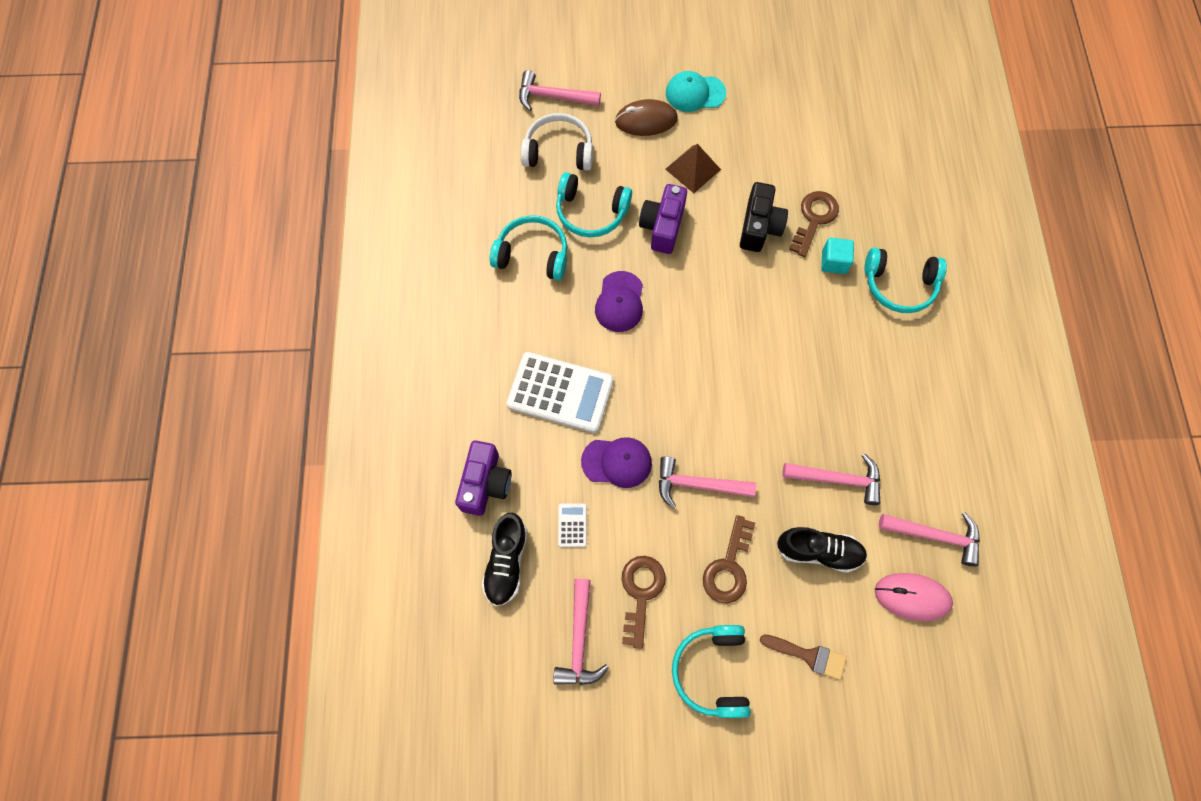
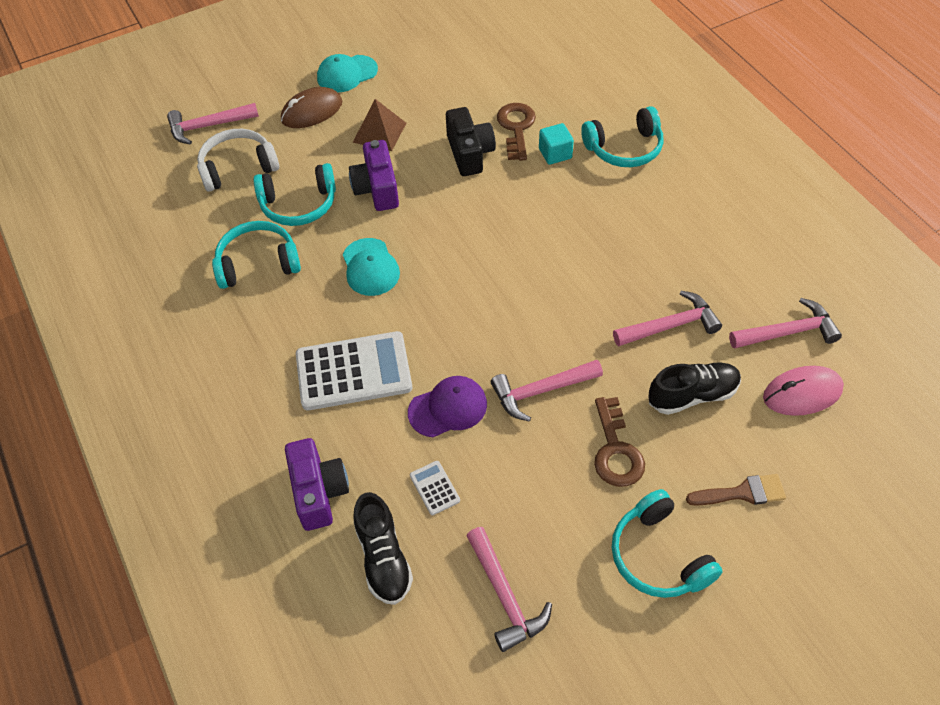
camera: 25 degrees left, 15 degrees down
purple cap [595,271,643,332] -> turquoise cap [343,238,400,296]
brown key [621,556,666,649] -> none

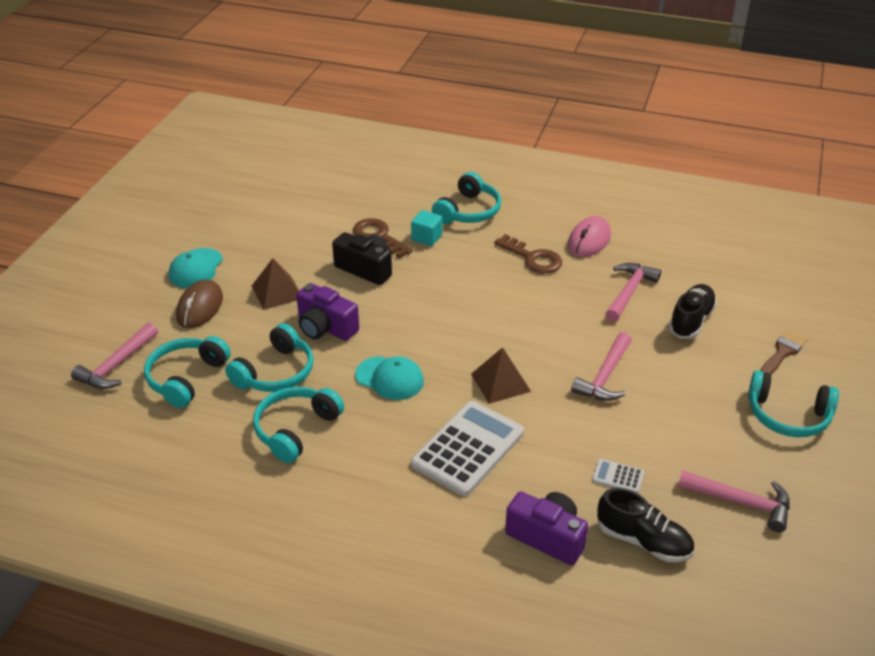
camera: 45 degrees left, 15 degrees down
white headphones [197,129,279,192] -> turquoise headphones [144,336,231,408]
purple cap [408,376,487,437] -> none
brown key [594,397,645,487] -> brown key moved to [494,234,562,273]
pink hammer [729,298,842,349] -> none
pink mouse [763,366,844,416] -> pink mouse moved to [568,216,611,257]
none -> brown pyramid [471,347,531,404]

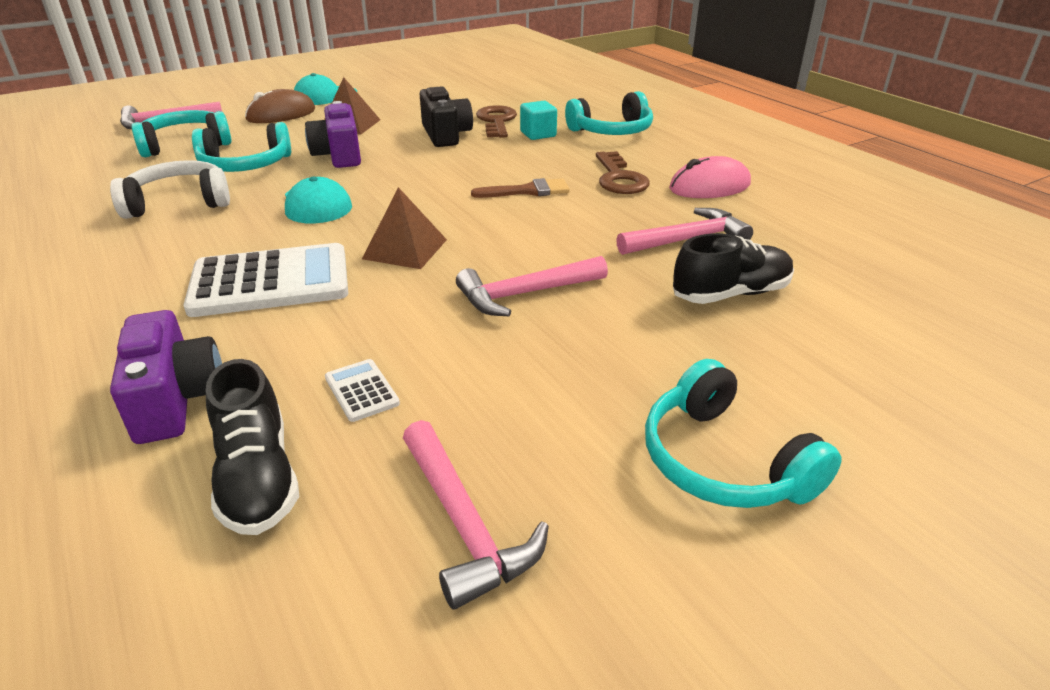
camera: 40 degrees right, 5 degrees down
turquoise headphones [253,387,344,463] -> white headphones [110,160,230,219]
brown brush [760,329,808,375] -> brown brush moved to [471,178,570,198]

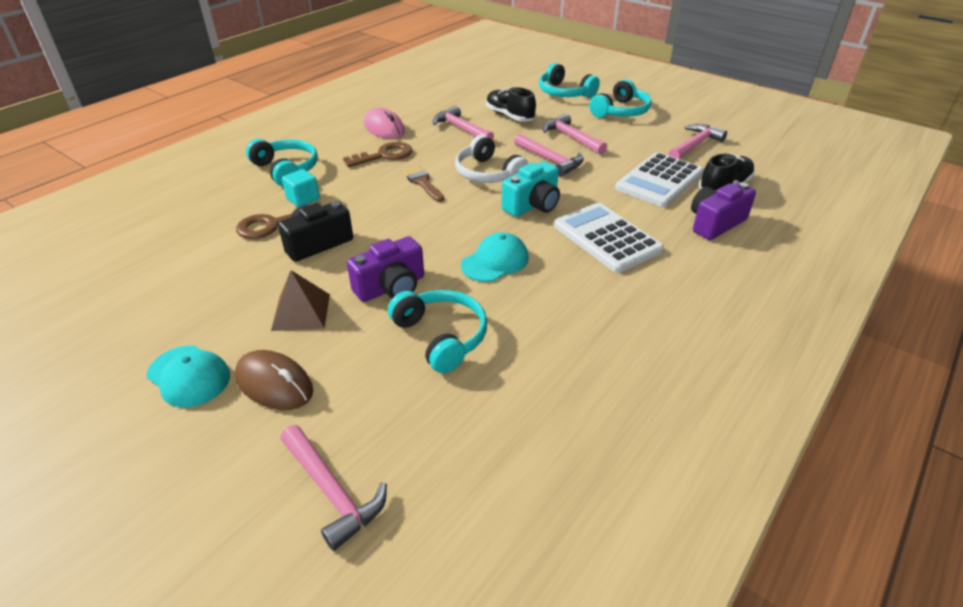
camera: 110 degrees left, 5 degrees up
white headphones [110,160,230,219] -> white headphones moved to [455,135,529,183]
turquoise headphones [132,110,232,157] -> turquoise headphones moved to [539,63,600,98]
white calculator [325,359,400,422] -> white calculator [615,152,704,207], size x2.32
brown pyramid [362,187,447,269] -> turquoise camera [502,161,560,217]
none -> pink hammer [543,113,607,155]

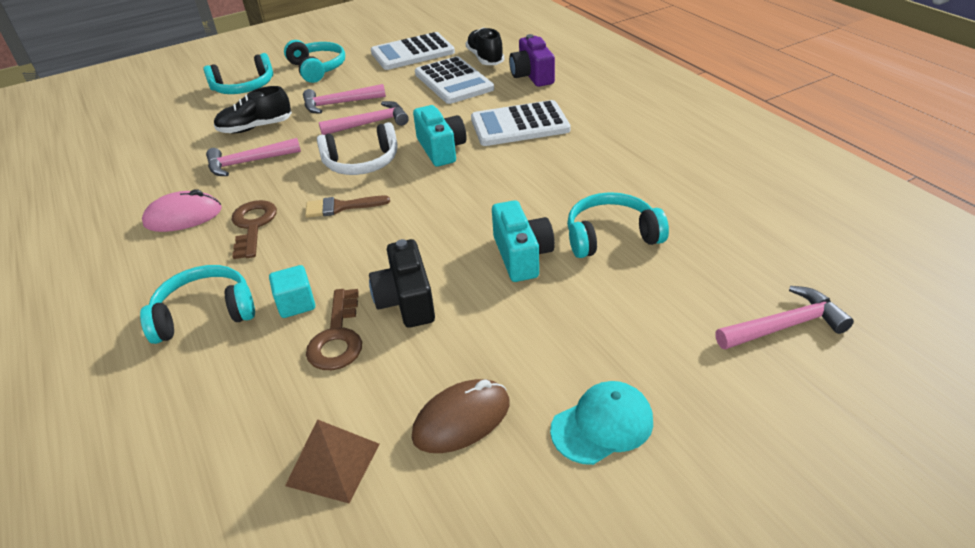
camera: 65 degrees left, 0 degrees up
brown mouse [235,350,313,410] -> brown mouse moved to [412,379,510,453]
brown pyramid [271,270,330,331] -> brown pyramid moved to [285,419,379,503]
purple camera [347,236,424,302] -> turquoise camera [492,200,555,282]
turquoise cap [461,232,529,282] -> none
pink hammer [668,124,727,159] -> white calculator [371,32,455,70]

